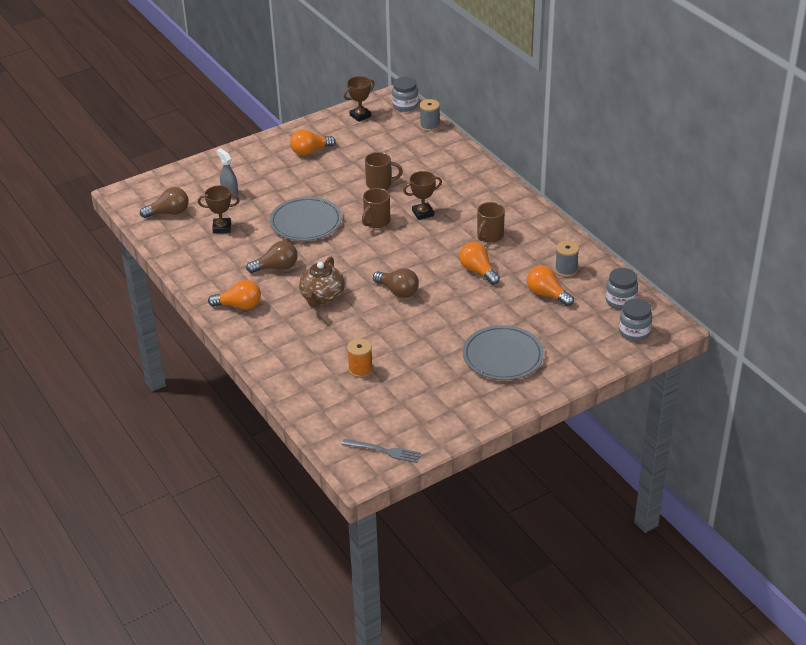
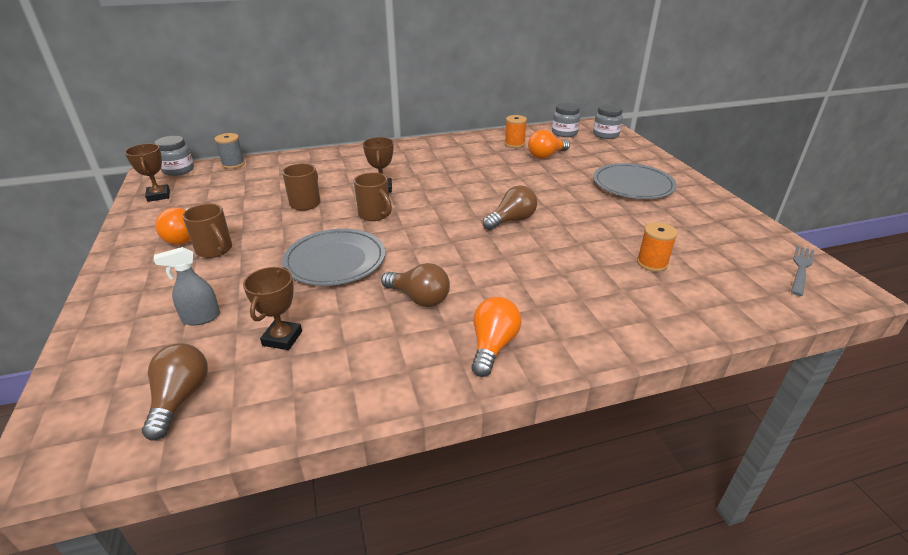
camera: 75 degrees left, 5 degrees down
brown light bulb [246,241,298,273] -> brown light bulb turned 120 degrees clockwise [381,263,450,307]
brown teapot [299,256,345,307] -> none
orange light bulb [459,242,500,285] -> none
brown mug [477,202,505,243] -> brown mug moved to [183,204,232,258]
grey spool [555,241,579,277] -> orange spool [505,115,527,148]

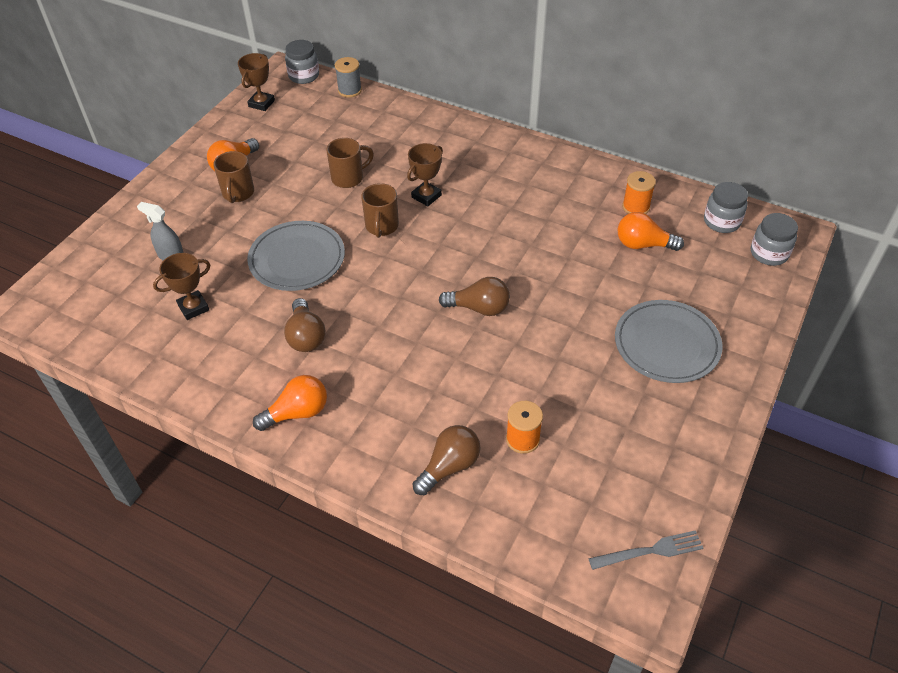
camera: 45 degrees right, 15 degrees up
brown light bulb [142,343,208,441] -> brown light bulb moved to [413,425,481,495]

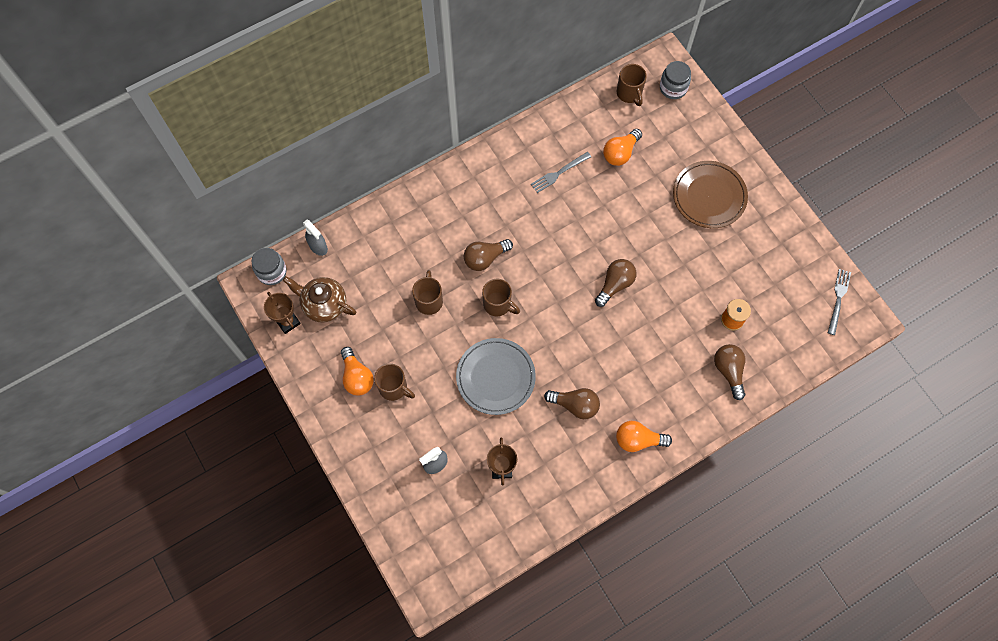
camera: 60 degrees left, 20 degrees up
orange light bulb [253,375,327,431] -> orange light bulb turned 90 degrees counterclockwise [616,421,672,452]
grey spool [335,57,362,98] -> grey spray bottle [303,219,328,256]
brown trophy [407,143,443,206] -> brown light bulb [464,239,513,271]
grey plate [615,300,723,383] -> brown plate [673,161,748,228]
orange spool [622,171,656,214] -> none
grey jar [704,182,748,233] -> brown mug [617,64,647,106]
none -> brown teapot [283,276,356,323]
none -> grey fork [531,152,591,193]

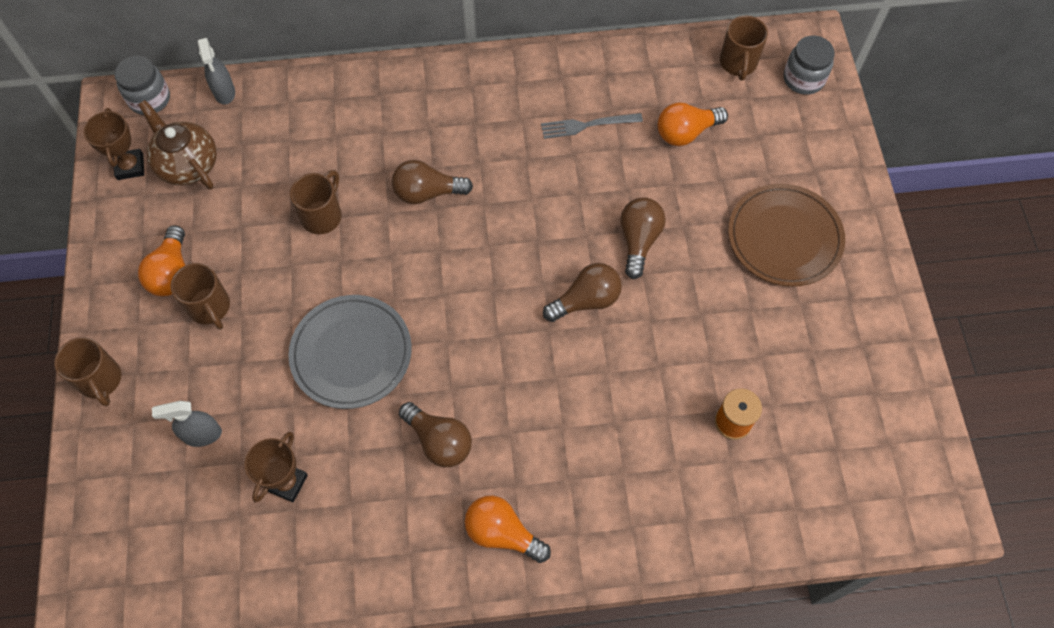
camera: 25 degrees right, 5 degrees down
brown mug [482,279,520,316] -> brown mug moved to [54,337,121,406]
brown light bulb [714,344,746,400] -> brown light bulb moved to [620,197,666,279]
grey fork [828,269,851,335] -> none

